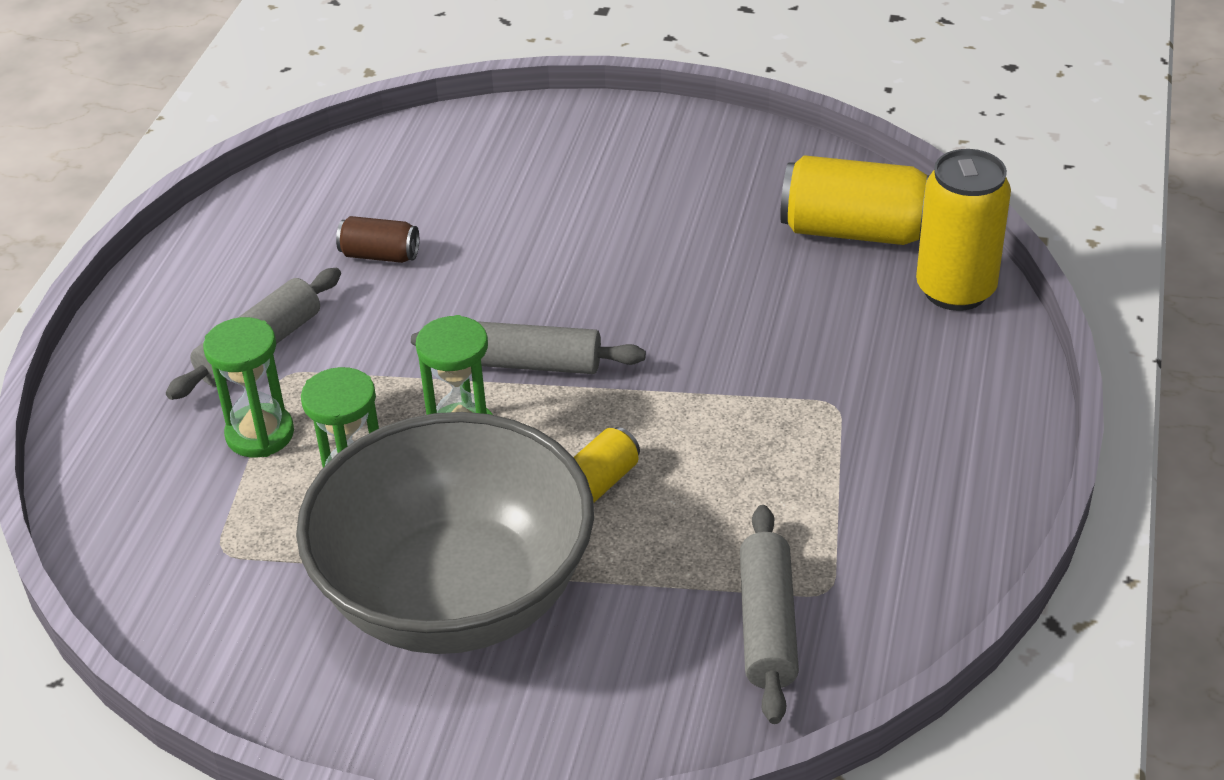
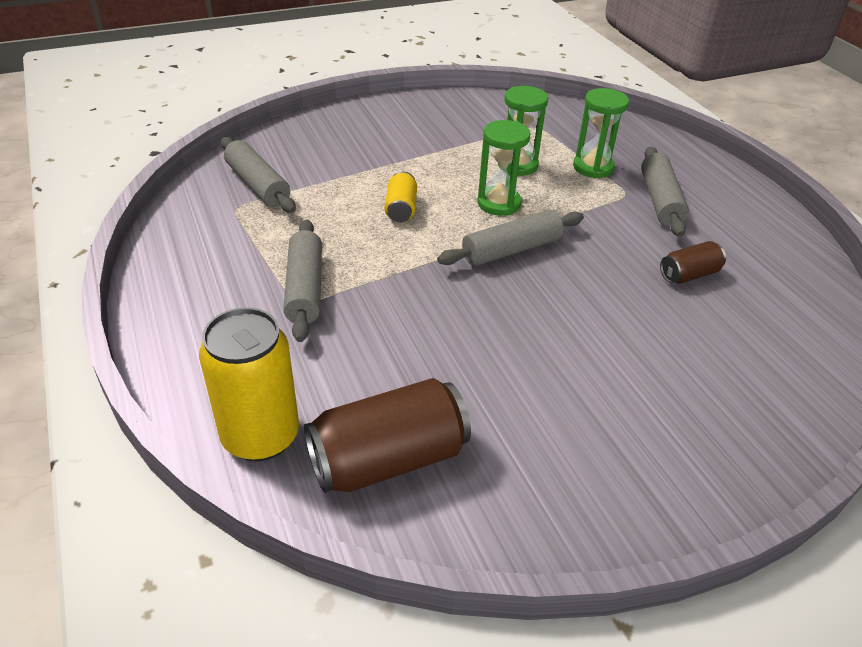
camera: 140 degrees right, 0 degrees up
grey bowl [296,412,594,654] -> none
yellow can [780,155,930,245] -> brown can [304,378,471,493]
none -> grey rolling pin [283,220,322,342]

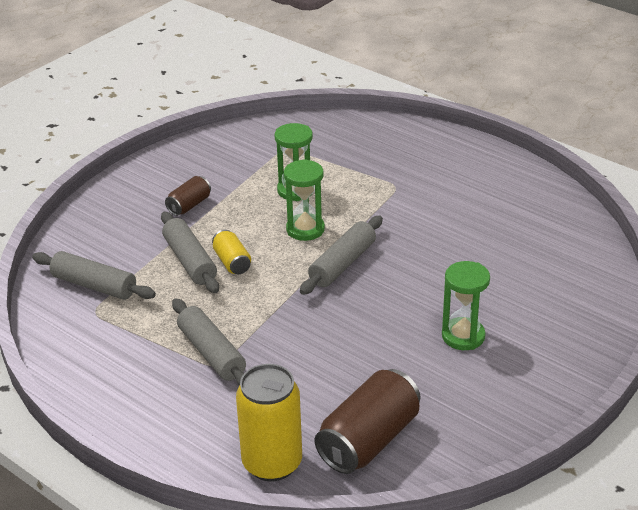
camera: 25 degrees left, 5 degrees down
green hourglass [573,88,629,178] -> green hourglass moved to [442,261,490,350]
grey rolling pin [641,147,689,237] -> grey rolling pin moved to [161,212,219,293]
brown can [660,241,726,284] -> brown can moved to [165,176,211,216]

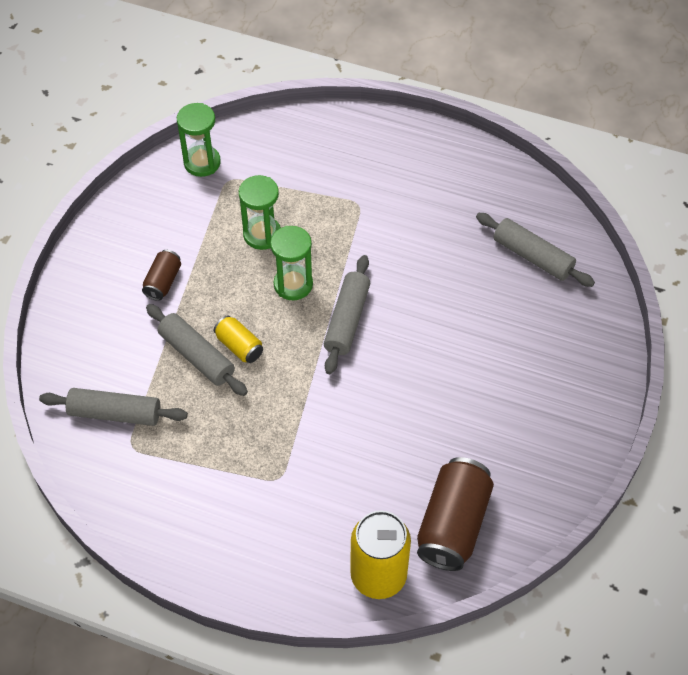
camera: 20 degrees left, 20 degrees up
grey rolling pin [172,298,246,386] -> grey rolling pin moved to [476,213,595,287]
green hourglass [442,261,490,350] -> green hourglass moved to [177,103,221,177]

